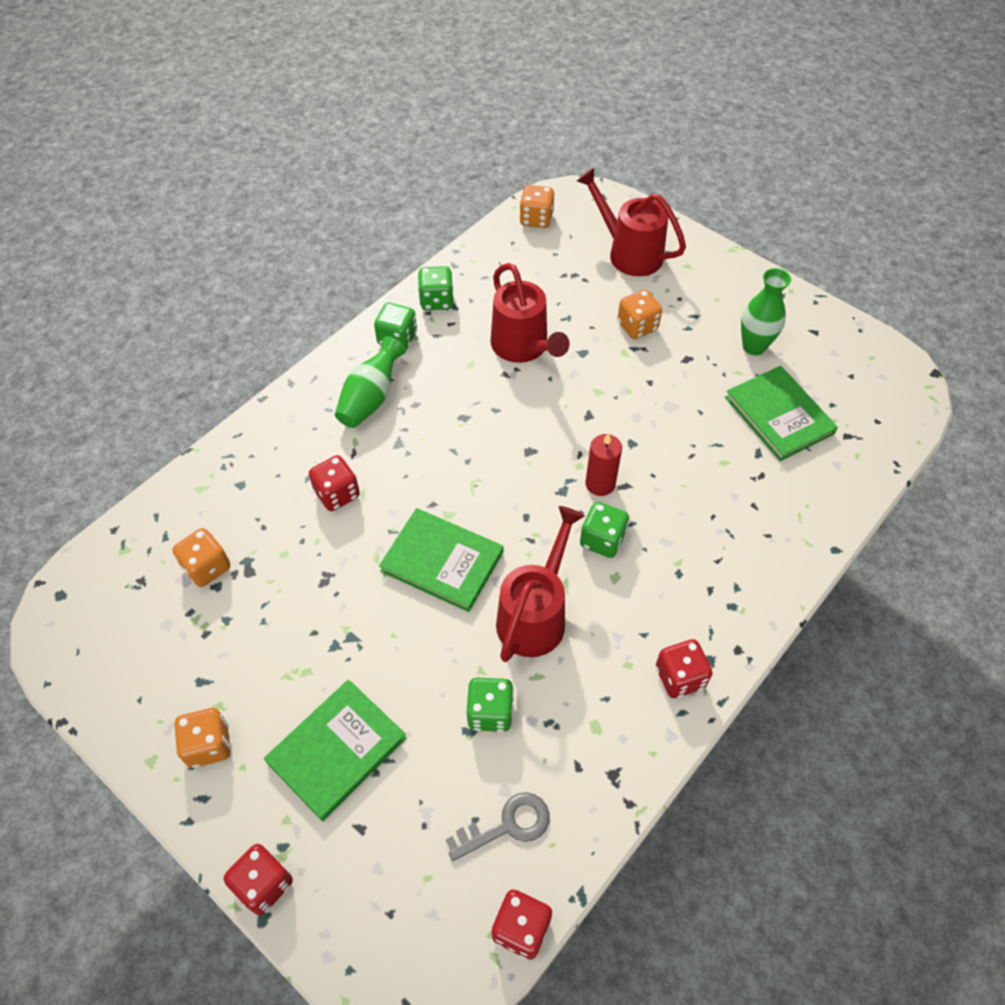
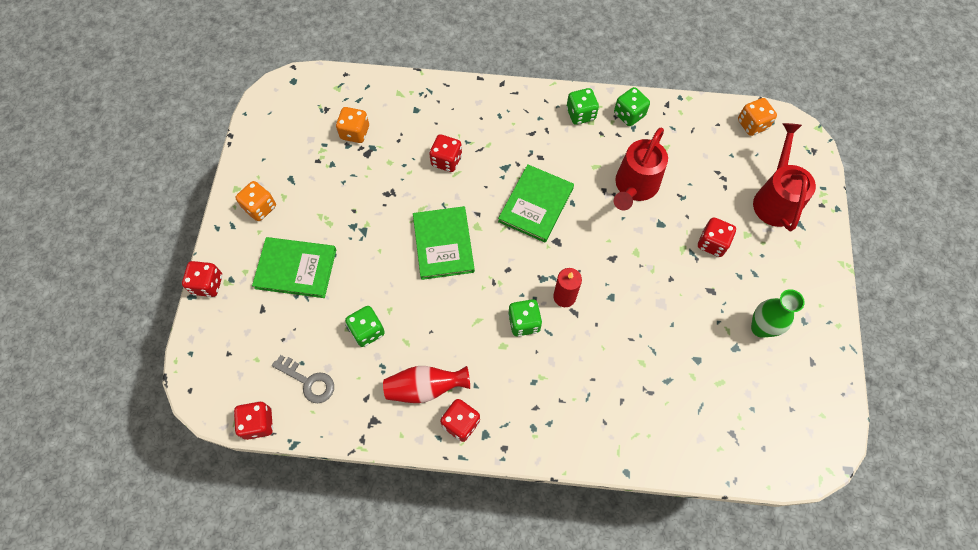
camera: 55 degrees right, 10 degrees up
green vase [335,336,406,428] -> none
red watering can [496,506,585,662] -> none
orange dice [617,290,662,339] -> red dice [698,217,736,257]
green book [725,366,838,461] -> green book moved to [498,165,574,242]
none -> red vase [383,366,470,403]

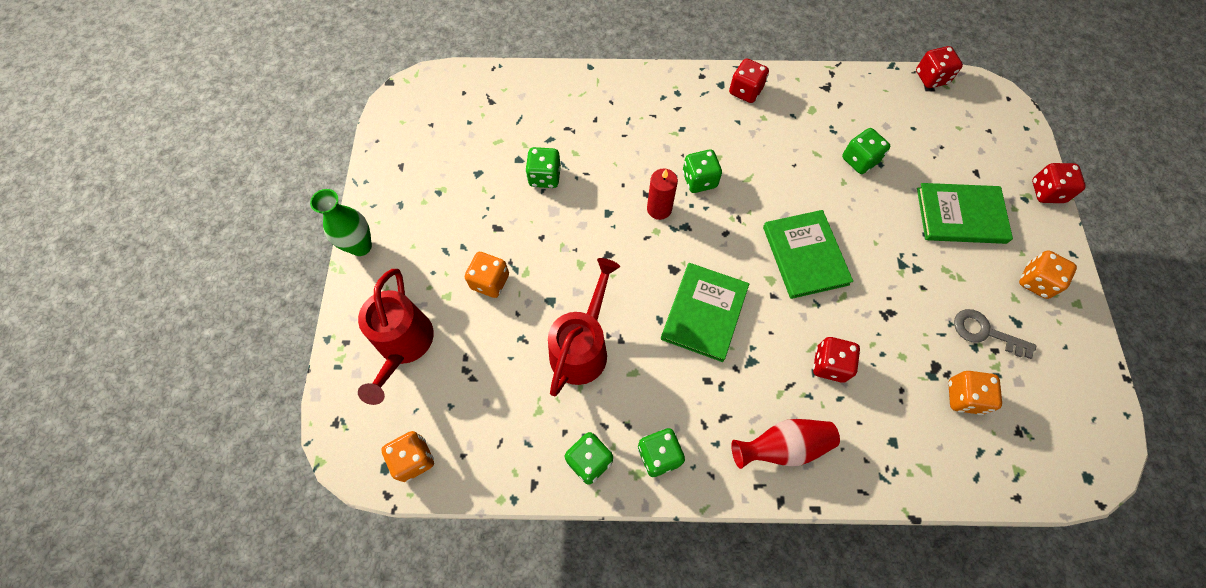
camera: 175 degrees right, 0 degrees up
grey key [272,355,334,403] -> grey key moved to [954,309,1036,359]
red vase [383,366,470,403] -> red vase moved to [731,419,840,469]
red dice [698,217,736,257] -> orange dice [465,252,509,298]
green vase [751,289,805,338] -> green vase moved to [310,189,372,256]
none -> green dice [525,147,561,188]

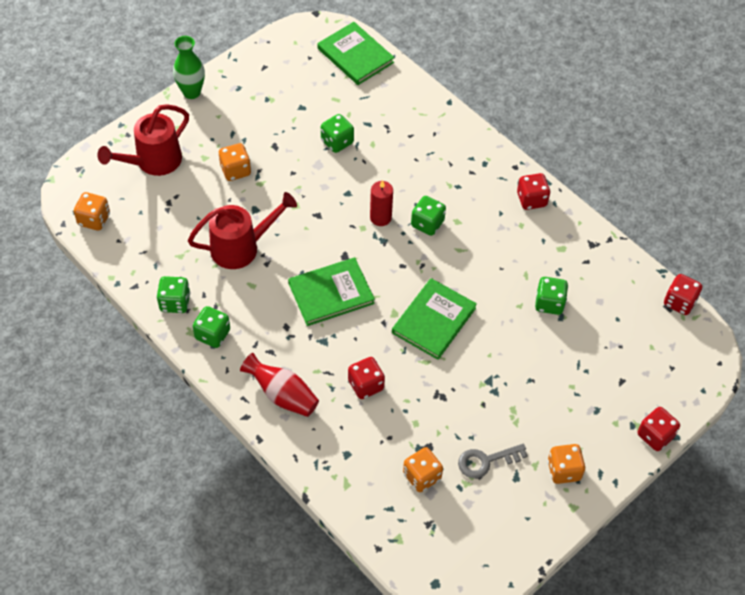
camera: 45 degrees right, 10 degrees down
green book [917,183,1013,244] -> green book moved to [317,22,395,85]
grey key [954,309,1036,359] -> grey key turned 90 degrees counterclockwise [458,444,528,478]

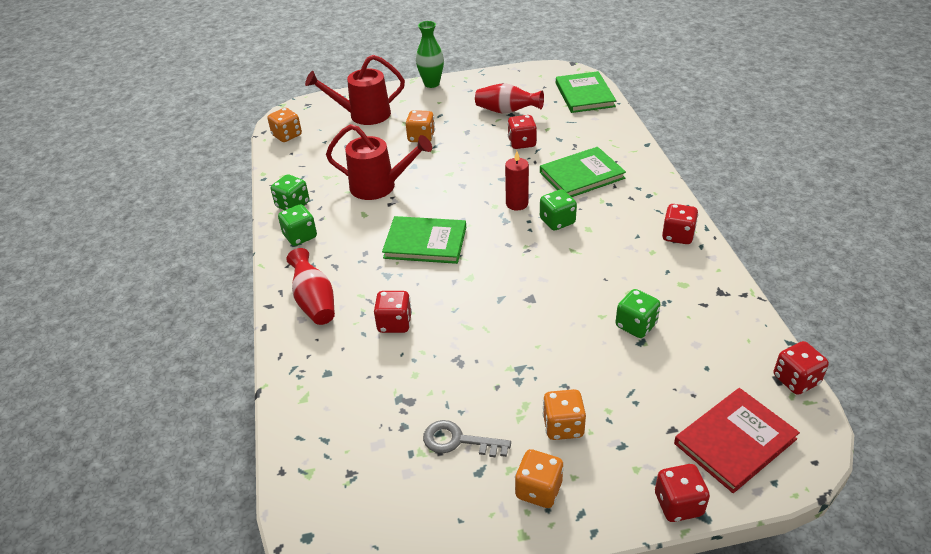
camera: 35 degrees right, 15 degrees down
green dice [321,114,354,153] -> red dice [507,115,537,149]
green book [392,278,477,360] -> green book moved to [540,147,626,197]
orange dice [403,447,443,492] -> orange dice moved to [543,389,586,440]
none -> red vase [475,83,544,114]
none -> red book [674,388,800,493]

